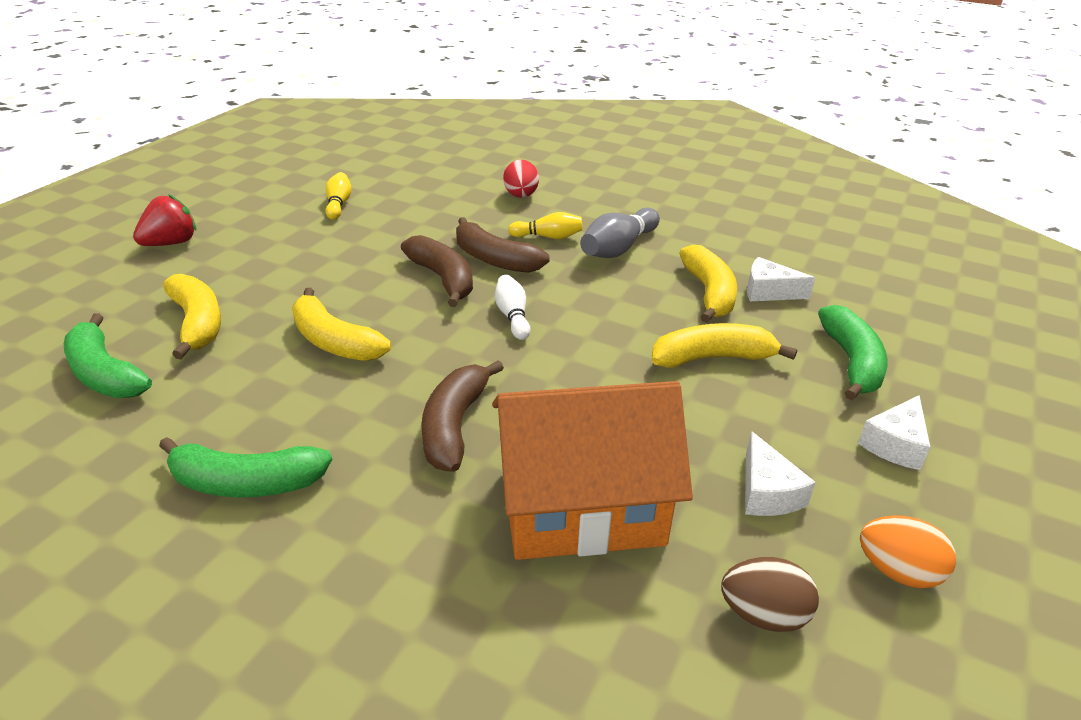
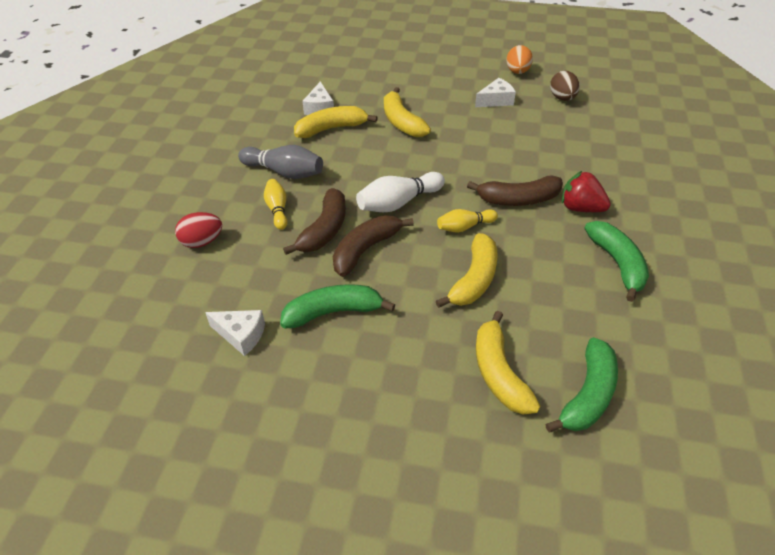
camera: 105 degrees left, 10 degrees up
red strawberry [133,194,196,246] -> red strawberry moved to [562,171,611,212]
yellow banana [163,274,221,359] -> yellow banana turned 60 degrees counterclockwise [476,311,540,415]
yellow bowling pin [325,172,352,220] -> yellow bowling pin moved to [437,209,498,232]
orange house [492,381,693,560] -> none
white bowling pin [495,275,531,340] -> white bowling pin [356,172,445,212], size x1.58
green banana [818,305,887,400] -> green banana moved to [280,284,395,328]
white cheese [858,395,930,470] -> white cheese moved to [205,310,265,356]

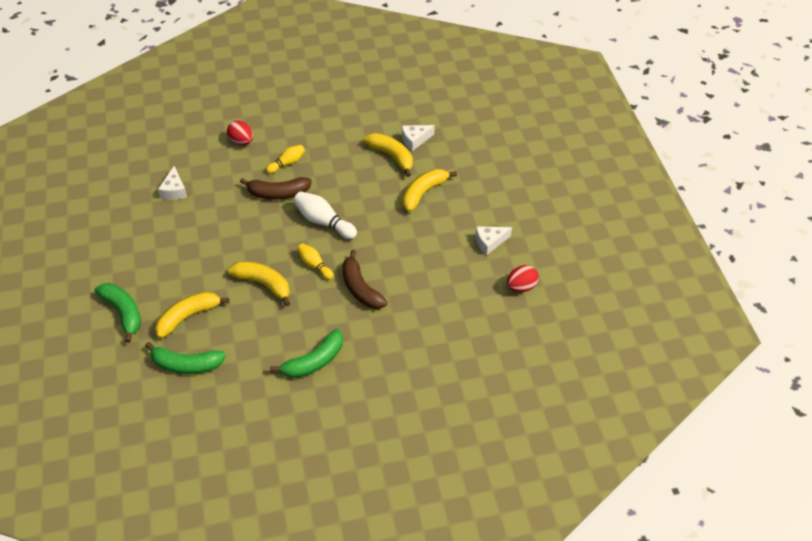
camera: 65 degrees right, 5 degrees up
grey bowling pin [238,145,323,179] -> none
green banana [280,284,395,328] -> green banana moved to [95,283,141,343]
brown banana [333,215,414,277] -> none
yellow banana [436,233,498,308] -> yellow banana turned 150 degrees counterclockwise [228,261,290,306]
white cheese [475,78,516,107] -> white cheese turned 120 degrees clockwise [475,226,512,255]
orange egg [507,45,533,74] -> none
brown egg [550,71,580,101] -> red egg [507,265,539,292]
red strawberry [562,171,611,212] -> none

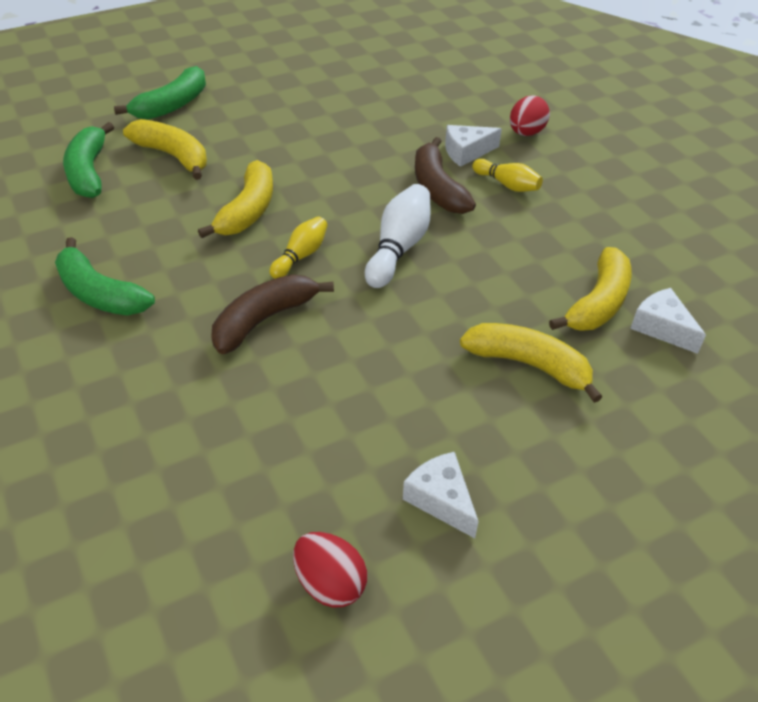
camera: 75 degrees right, 5 degrees down
white cheese [158,166,187,200] -> white cheese moved to [445,125,502,167]

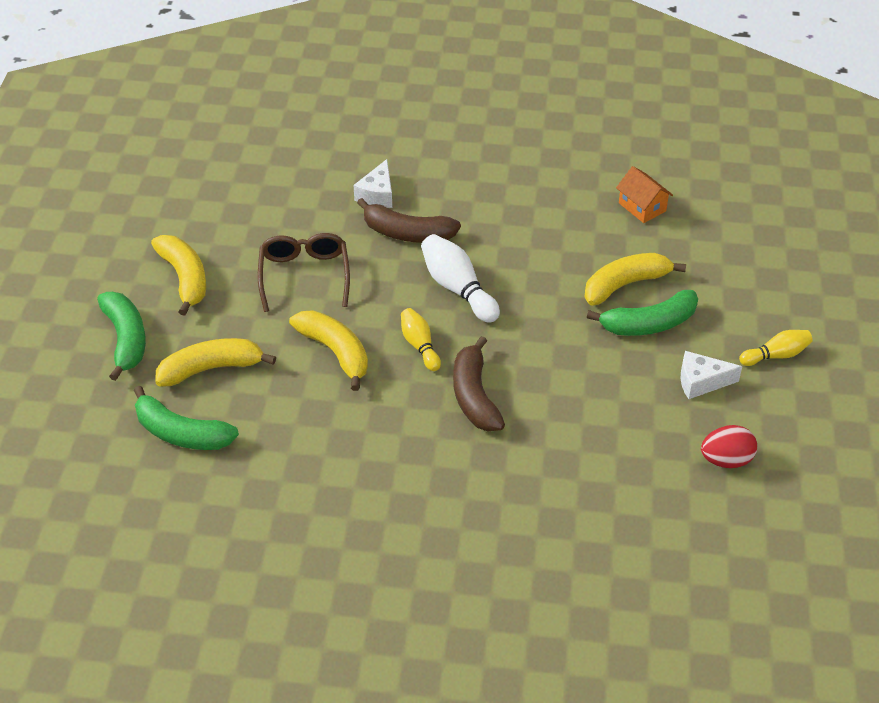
camera: 55 degrees left, 0 degrees up
green banana [55,237,155,316] -> green banana moved to [587,290,698,336]
yellow bowling pin [472,159,543,192] -> yellow bowling pin moved to [739,330,813,366]
red egg [510,95,550,136] -> none
yellow banana [549,247,632,331] -> yellow banana moved to [151,235,206,316]
white cheese [630,288,706,354] -> orange house [616,166,673,223]
none -> brown glasses [258,233,350,312]

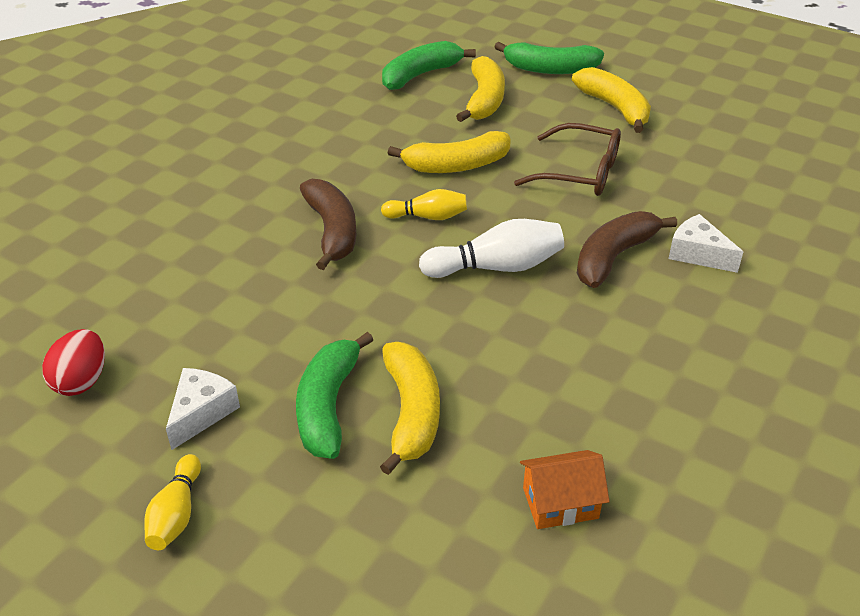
camera: 115 degrees right, 5 degrees down
yellow banana [151,235,206,316] -> yellow banana turned 120 degrees counterclockwise [572,67,651,133]
brown banana [453,336,505,431] -> brown banana turned 60 degrees clockwise [300,179,356,270]

